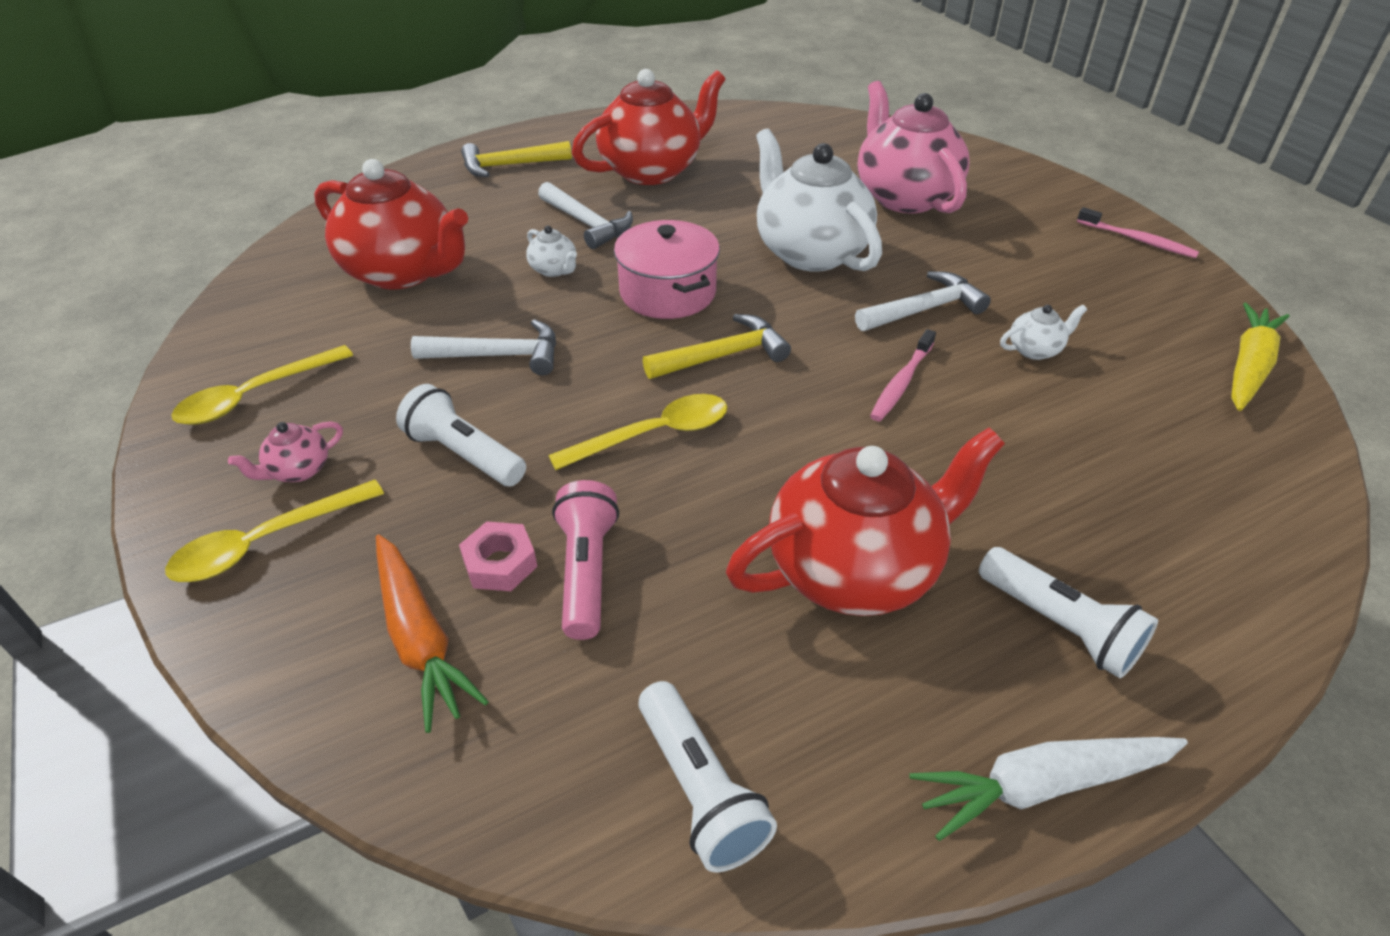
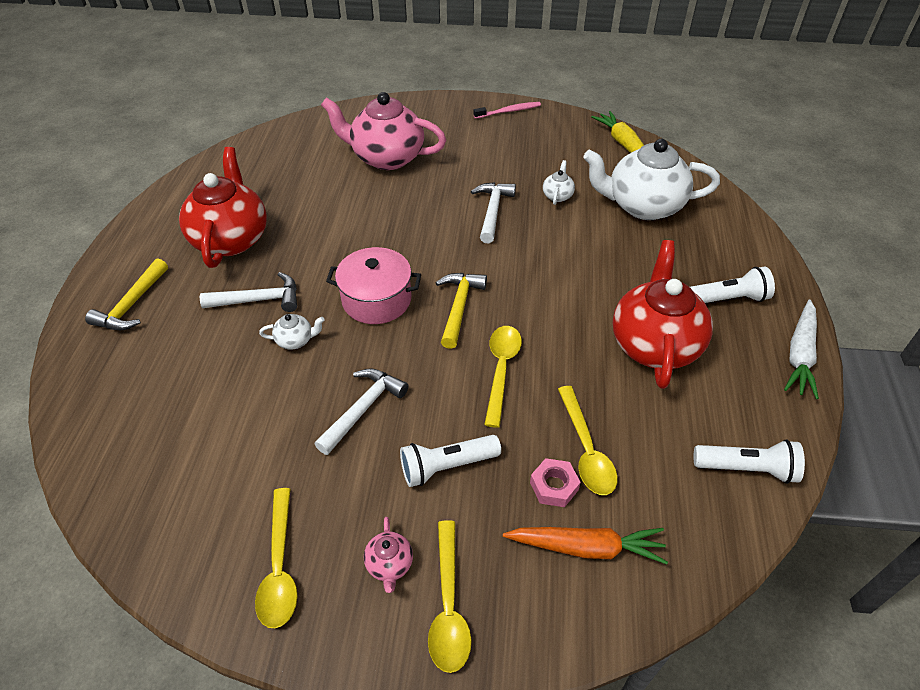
camera: 55 degrees left, 5 degrees up
red teapot [314,159,468,289] -> none
pink flashlight [552,480,619,640] -> yellow spoon [558,386,618,495]
white teapot [756,128,882,271] -> white teapot moved to [583,139,720,220]
pink toothbrush [870,329,936,421] -> none

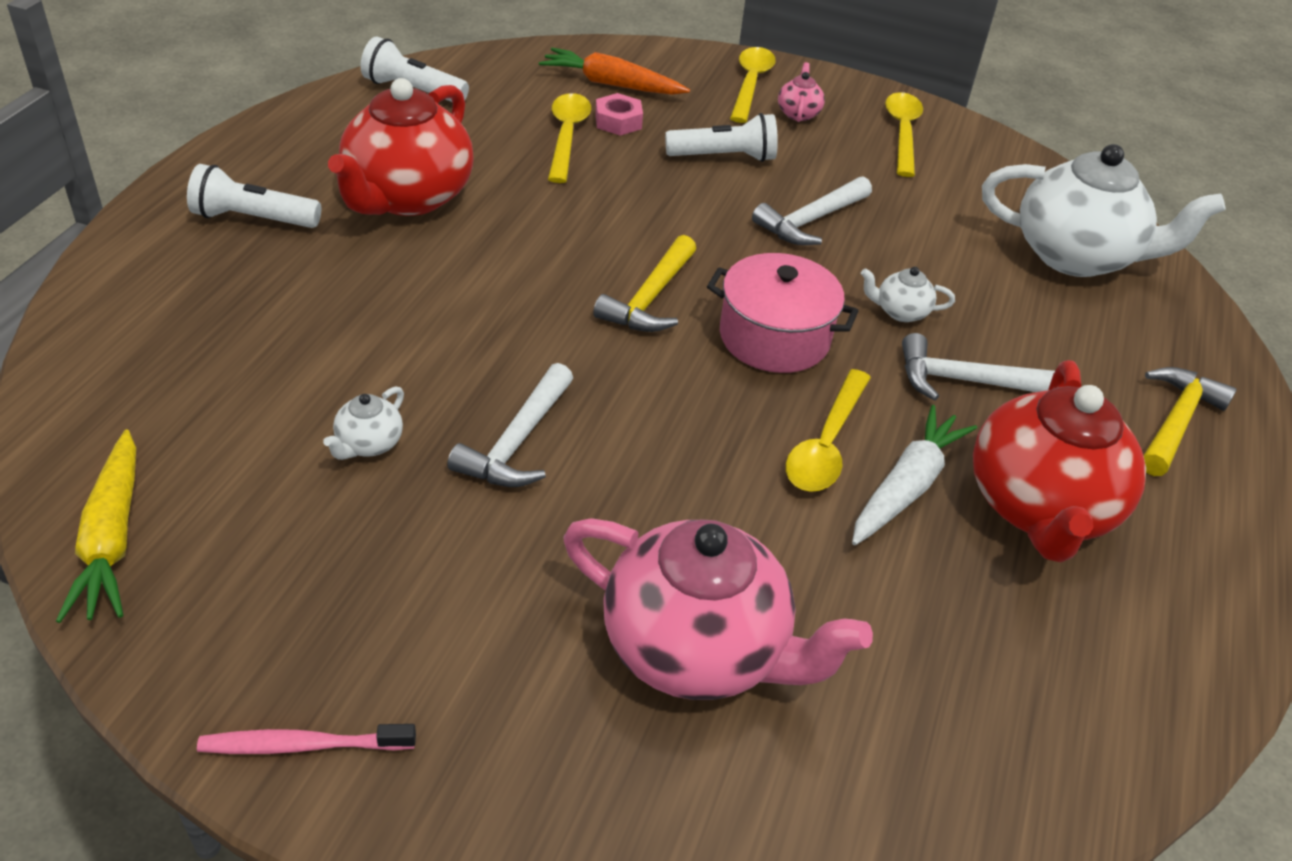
camera: 170 degrees left, 5 degrees down
yellow spoon [484,326,522,428] -> yellow spoon moved to [786,369,871,492]
white teapot [583,139,720,220] -> white teapot moved to [982,144,1225,277]
white carrot [784,300,819,399] -> white carrot moved to [852,405,977,545]

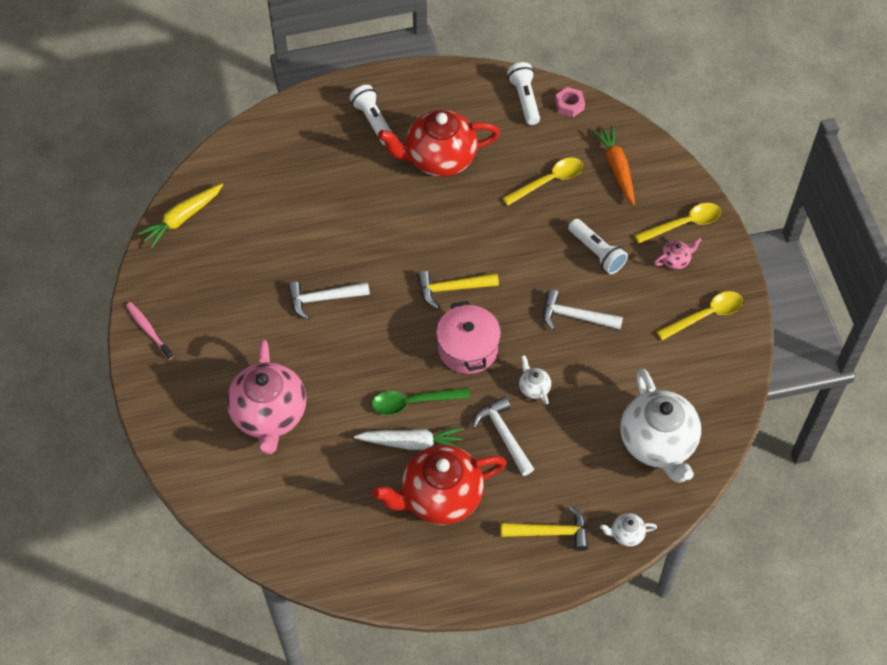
camera: 60 degrees right, 15 degrees up
white teapot [323,386,404,460] -> white teapot moved to [600,513,657,547]
pink nut [595,93,643,136] -> pink nut moved to [555,87,585,117]
yellow spoon [786,369,871,492] -> green spoon [371,387,470,415]

